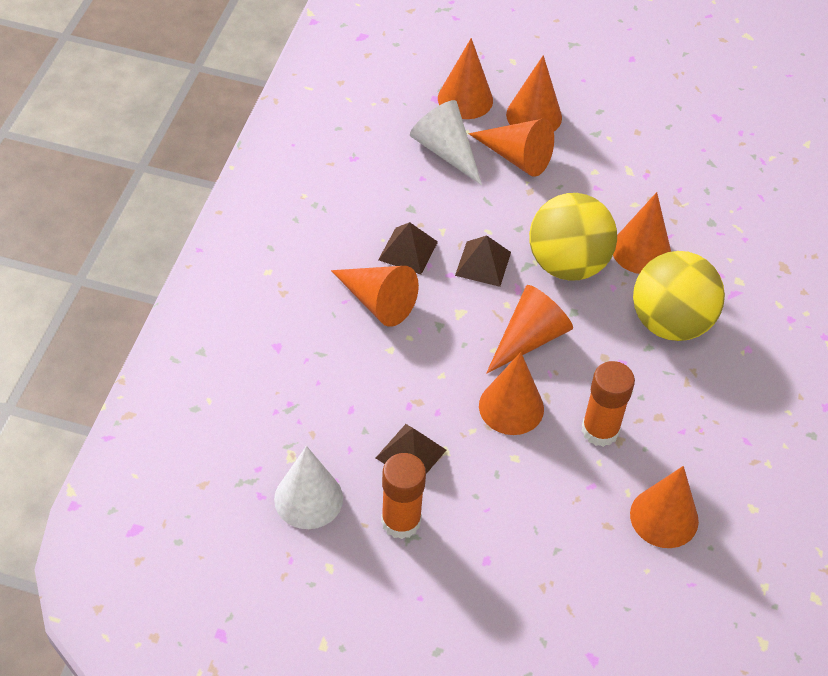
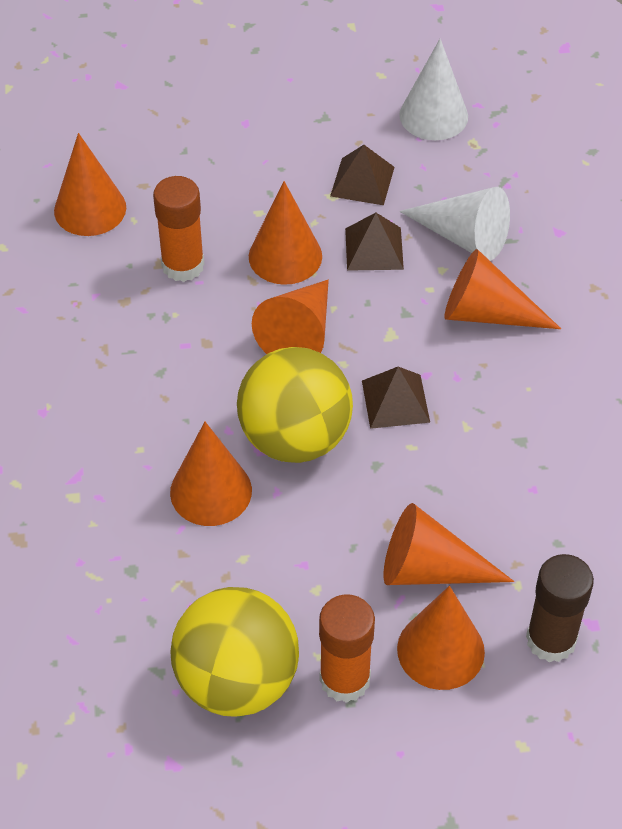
camera: 160 degrees right, 0 degrees up
brown pyramid [378,222,438,275] -> brown pyramid moved to [345,213,404,271]
orange glue stick [381,453,426,539] -> orange glue stick moved to [319,594,375,703]
white cone [410,100,482,185] -> white cone moved to [399,187,510,261]
orange cone [438,38,493,119] -> brown glue stick [526,554,594,662]
yellow ball [633,251,725,341] -> yellow ball moved to [170,587,299,717]

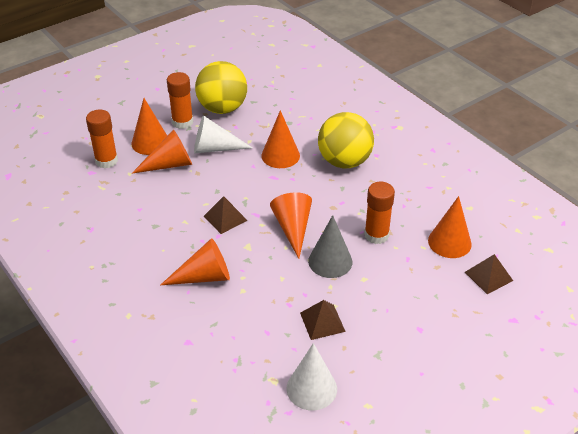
camera: 150 degrees right, 10 degrees down
yellow ball [237,347,353,463] -> yellow ball moved to [318,112,374,168]
orange cone [249,181,322,285] -> grey cone [308,215,352,278]
brown pyramid [345,213,404,271] -> brown pyramid moved to [465,254,513,294]
white cone [399,187,510,261] -> white cone moved to [194,116,253,153]
brown glue stick [526,554,594,662] -> orange glue stick [86,109,118,168]

